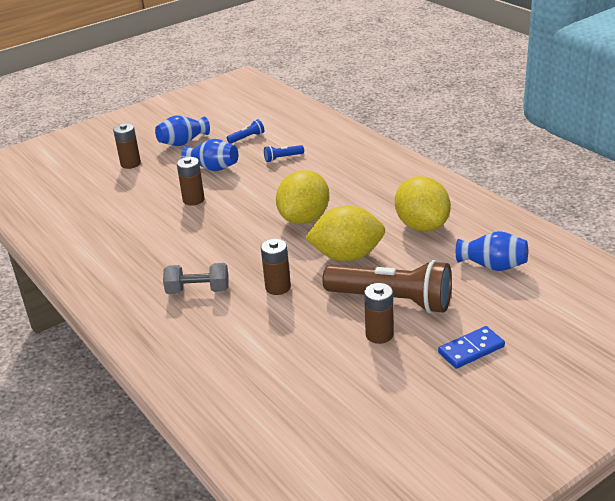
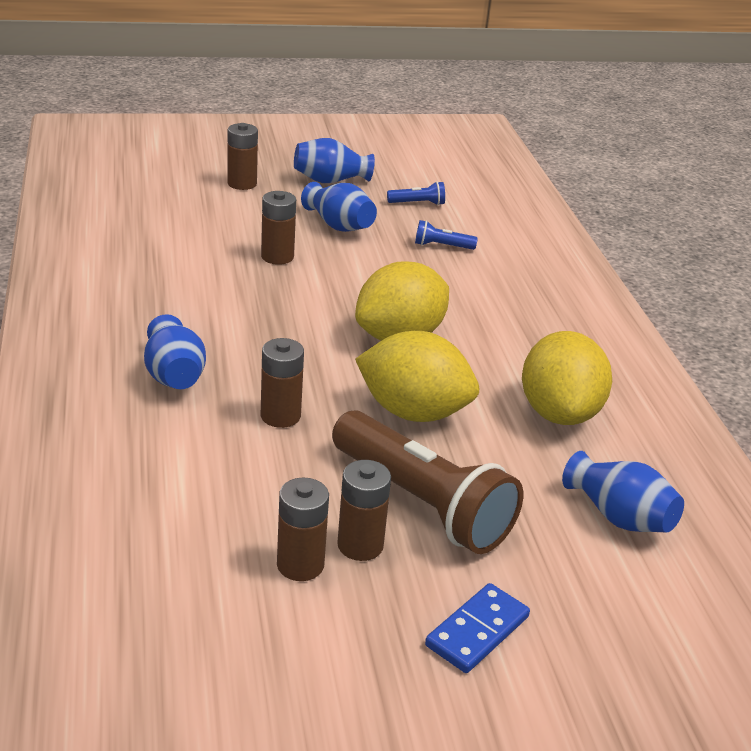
camera: 20 degrees right, 0 degrees up
grey dumbbell [163,263,229,294] -> blue vase [144,314,206,389]
blue domino [438,326,505,369] -> blue domino turned 45 degrees counterclockwise [425,583,530,673]
none -> brown battery [277,478,329,581]

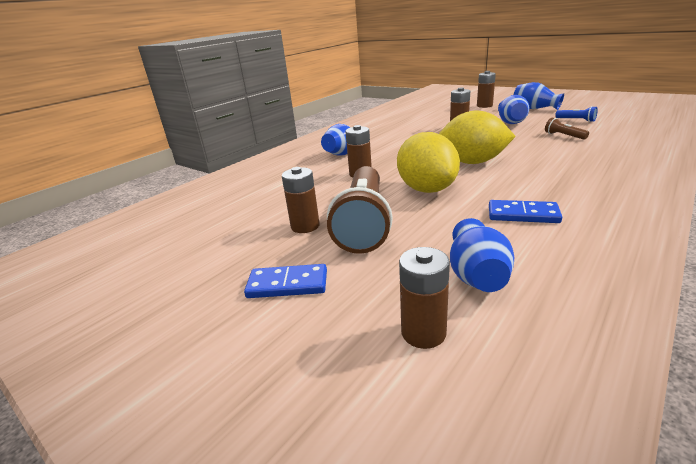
camera: 55 degrees right, 5 degrees down
brown battery [277,478,329,581] -> brown battery moved to [399,247,450,349]
blue flashlight [415,220,478,250] -> brown flashlight [545,118,589,140]
yellow lemon [522,331,612,425] -> blue domino [489,200,562,223]

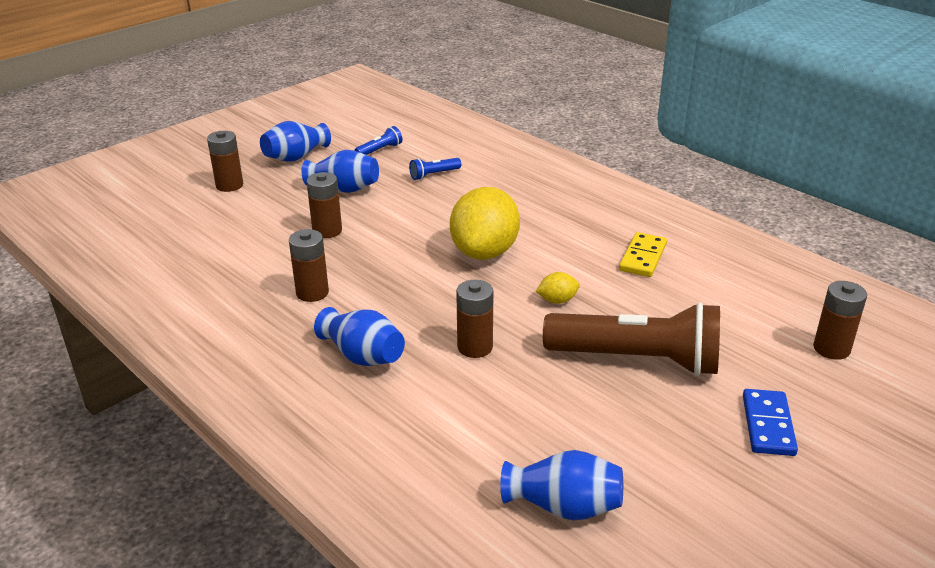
camera: 85 degrees left, 5 degrees up
brown battery [282,167,320,233] -> brown battery moved to [289,229,329,302]
yellow lemon [397,132,460,193] -> yellow lemon [536,272,580,304], size x0.42
blue vase [450,218,514,292] -> blue vase moved to [500,450,623,521]
blue domino [489,200,562,223] -> yellow domino [619,232,667,277]
brown flashlight [545,118,589,140] -> blue flashlight [409,158,461,180]

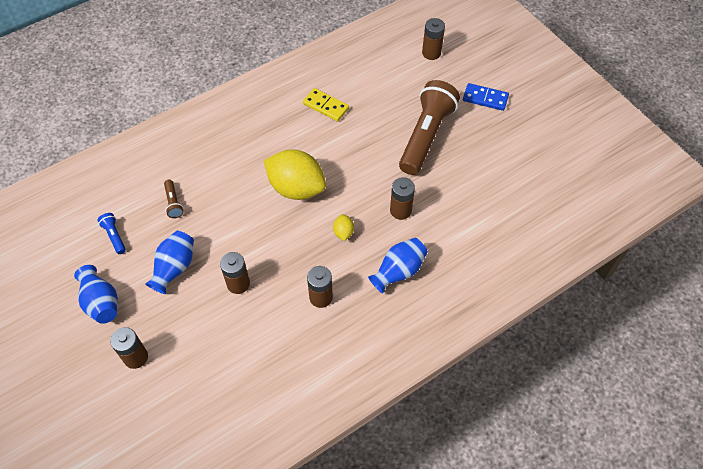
camera: 80 degrees left, 25 degrees up
blue flashlight [409,158,461,180] -> brown flashlight [164,180,184,218]
blue vase [500,450,623,521] -> none
yellow lemon [536,272,580,304] -> yellow lemon moved to [333,214,354,241]

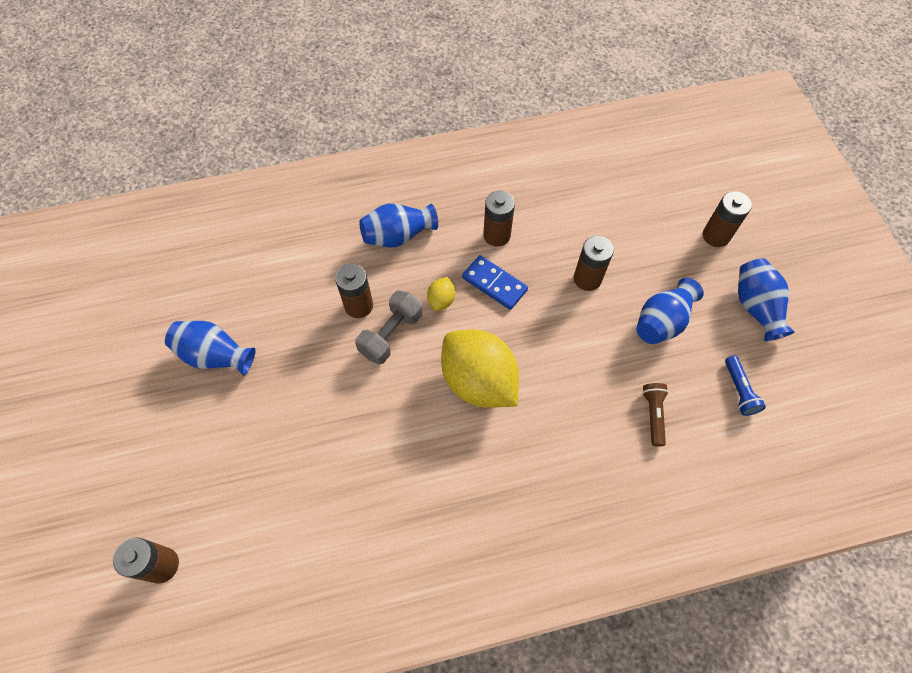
camera: 160 degrees left, 5 degrees up
yellow domino [303,88,349,122] -> none
brown flashlight [399,80,460,175] -> none
blue domino [463,83,509,111] -> blue domino moved to [462,255,528,310]
none -> blue vase [165,321,255,375]
none -> grey dumbbell [355,290,422,365]

